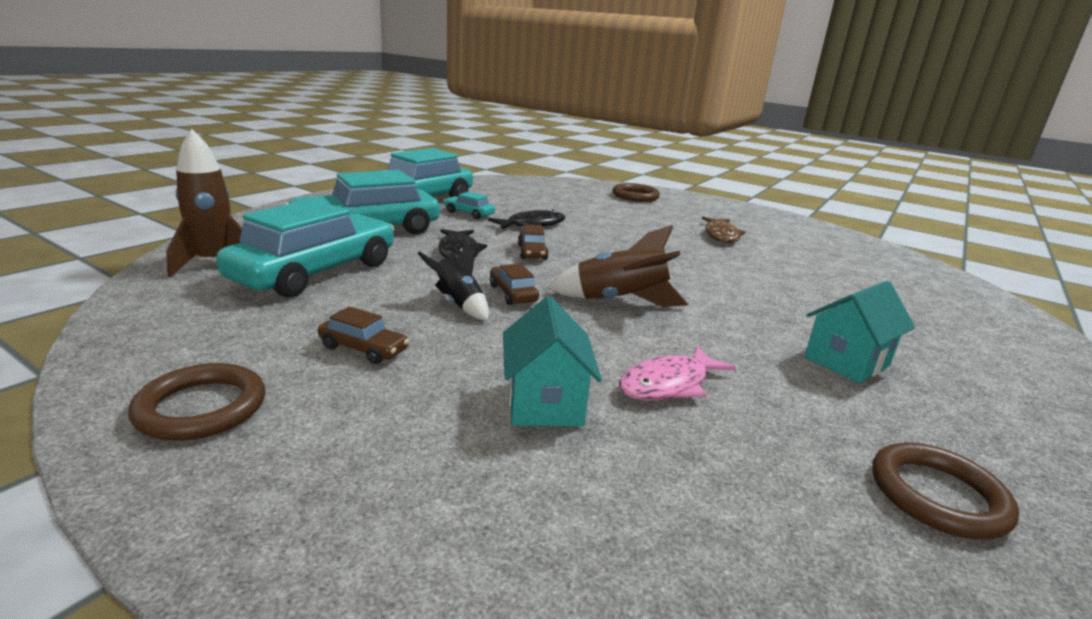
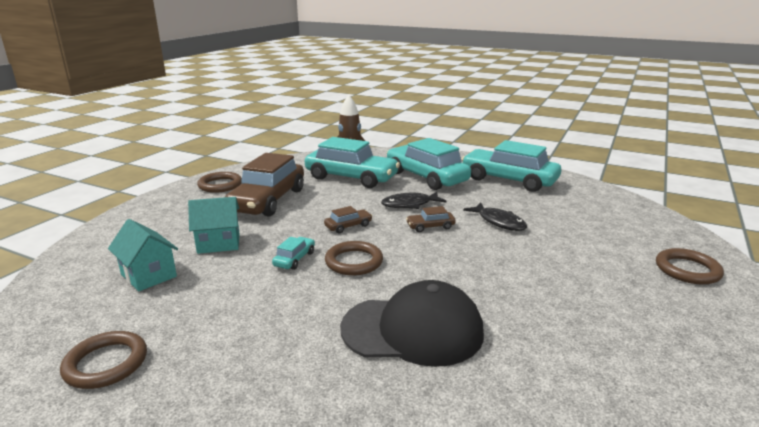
camera: 85 degrees right, 0 degrees up
brown car [318,306,409,364] -> brown car [225,153,304,217], size x2.39
black rocket [417,243,489,321] -> none
turquoise car [444,192,495,219] -> turquoise car moved to [272,237,315,270]
brown rocket [547,225,688,307] -> brown ring [325,241,383,275]
pink fish [619,346,736,401] -> none
brown fish [702,217,746,243] -> none
turquoise house [805,281,915,383] -> turquoise house moved to [108,219,178,291]
none -> black cap [340,280,484,367]

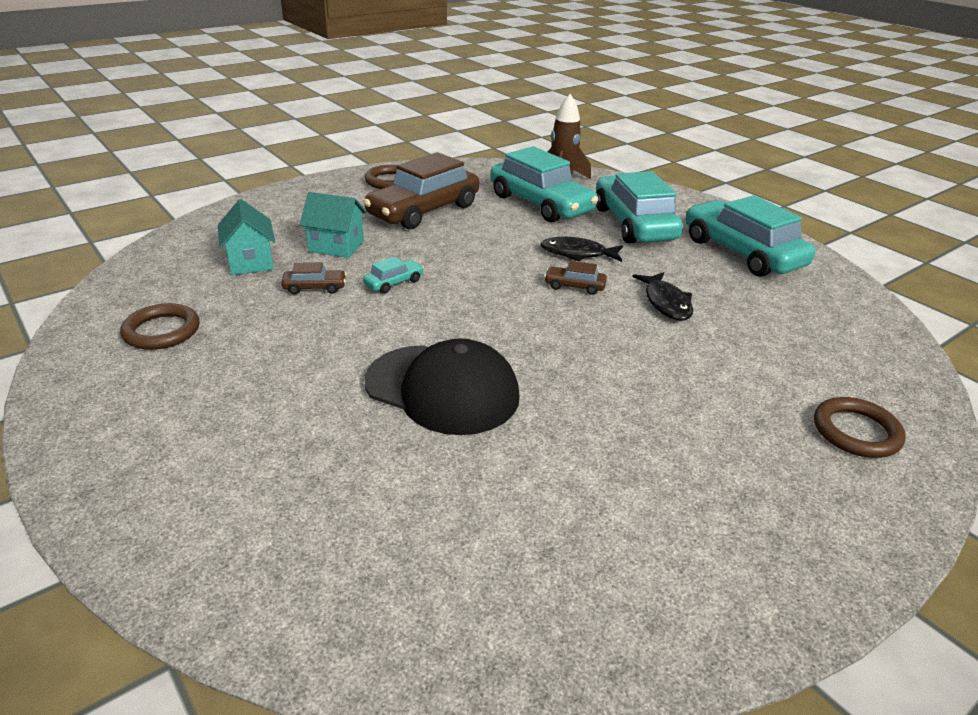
camera: 25 degrees right, 10 degrees up
brown car [324,206,372,233] -> brown car moved to [281,262,347,294]
brown ring [325,241,383,275] -> none

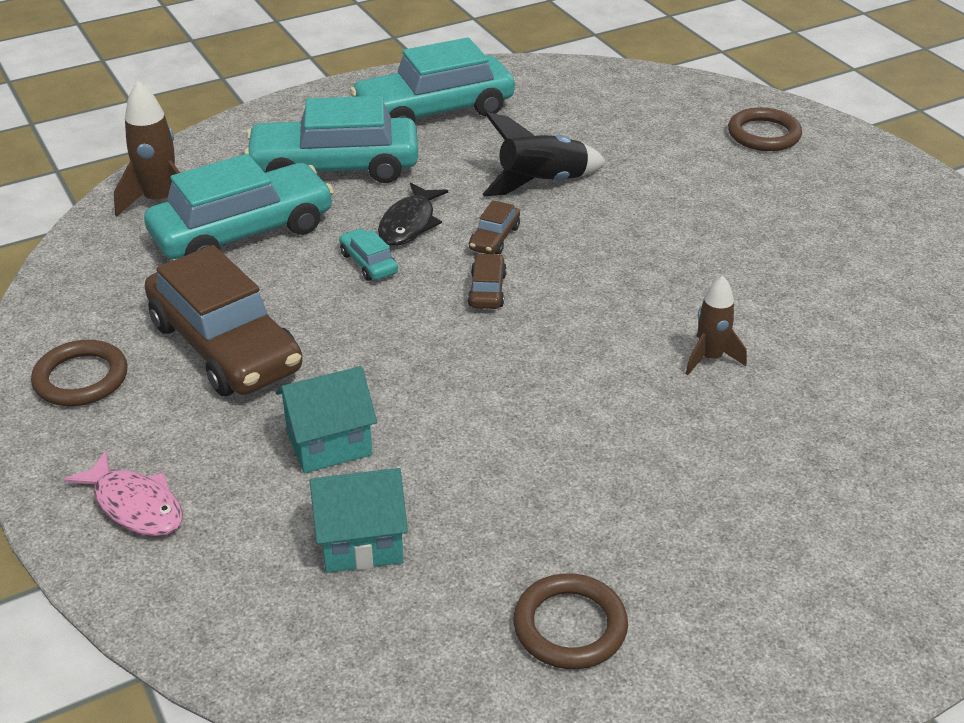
camera: 80 degrees left, 5 degrees up
brown car [281,262,347,294] -> brown car moved to [468,253,507,309]
turquoise house [300,192,367,258] -> turquoise house turned 45 degrees clockwise [275,366,377,473]
turquoise car [363,257,424,294] -> turquoise car moved to [339,228,398,281]
black cap [364,338,520,435] -> brown rocket [685,275,747,375]
black fish [633,272,693,321] -> black rocket [482,112,606,196]
none -> pink fish [63,451,183,536]

